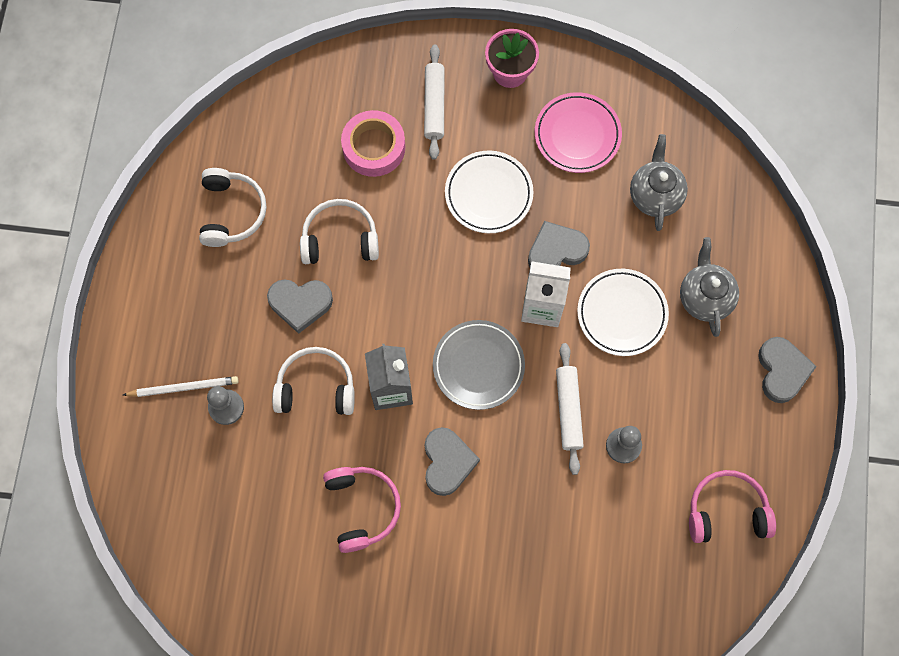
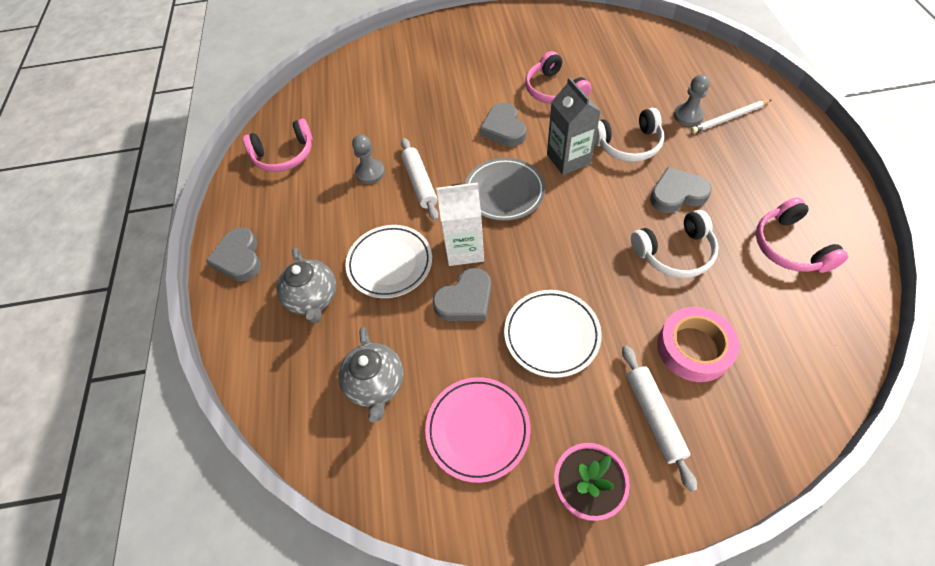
camera: 170 degrees right, 15 degrees down
white headphones [199,168,267,247] -> pink headphones [756,197,848,273]

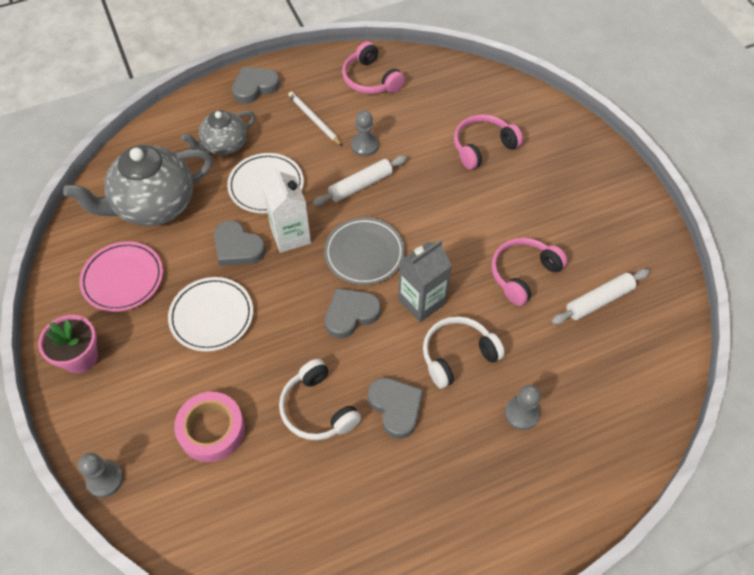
camera: 70 degrees right, 0 degrees up
grey teapot [339,327,404,423] -> grey teapot [63,145,213,226], size x1.70
grey heart [480,103,526,147] -> grey heart moved to [325,288,381,338]
white headphones [595,108,664,162] -> white headphones turned 90 degrees clockwise [423,316,505,389]
white rolling pin [622,345,697,492] -> white rolling pin moved to [552,269,650,324]
white pencil [691,100,771,133] -> white pencil moved to [288,91,342,146]
pink headphones [756,197,848,273] -> pink headphones moved to [454,114,523,170]
none -> grey pawn [78,453,123,498]

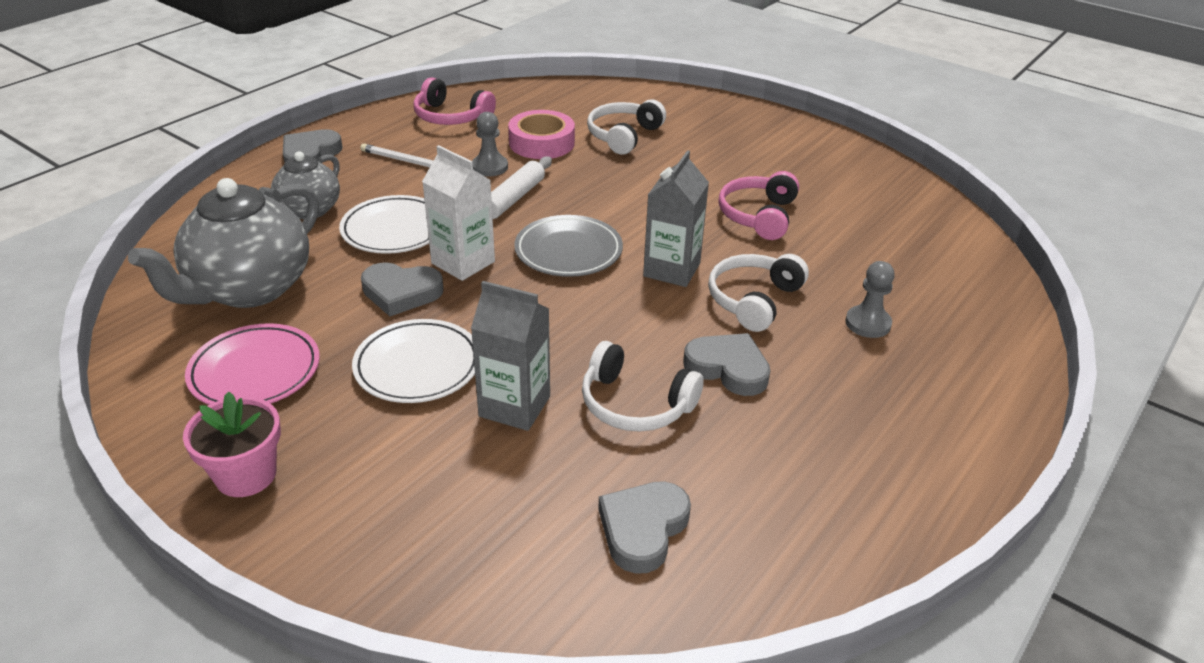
camera: 30 degrees left, 20 degrees down
grey pawn [78,453,123,498] -> none
pink tape [174,392,245,462] -> pink tape moved to [508,110,575,159]
grey heart [325,288,381,338] -> grey heart moved to [598,481,691,574]
pink headphones [454,114,523,170] -> white headphones [587,99,666,155]
white rolling pin [552,269,650,324] -> none
none -> grey carton [471,281,550,431]

